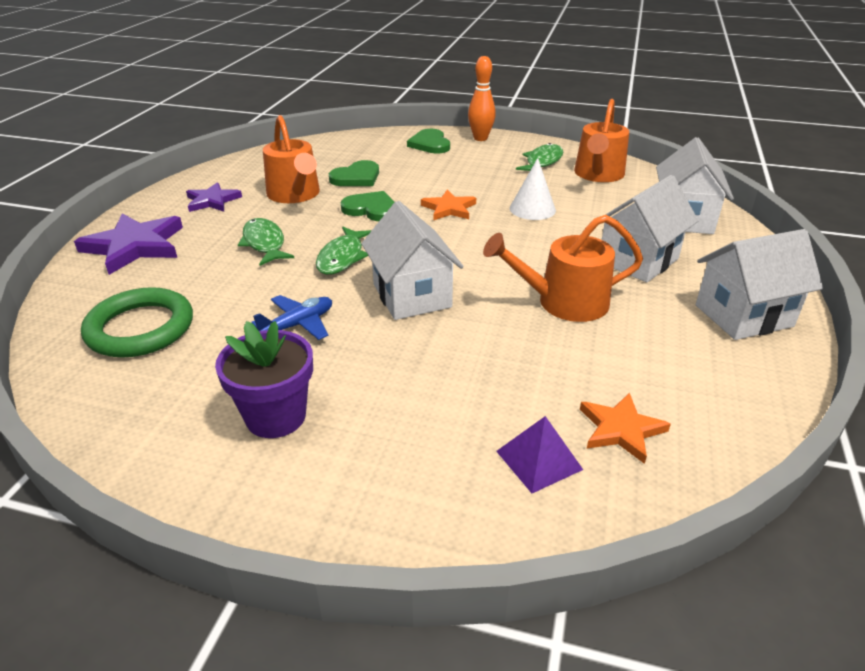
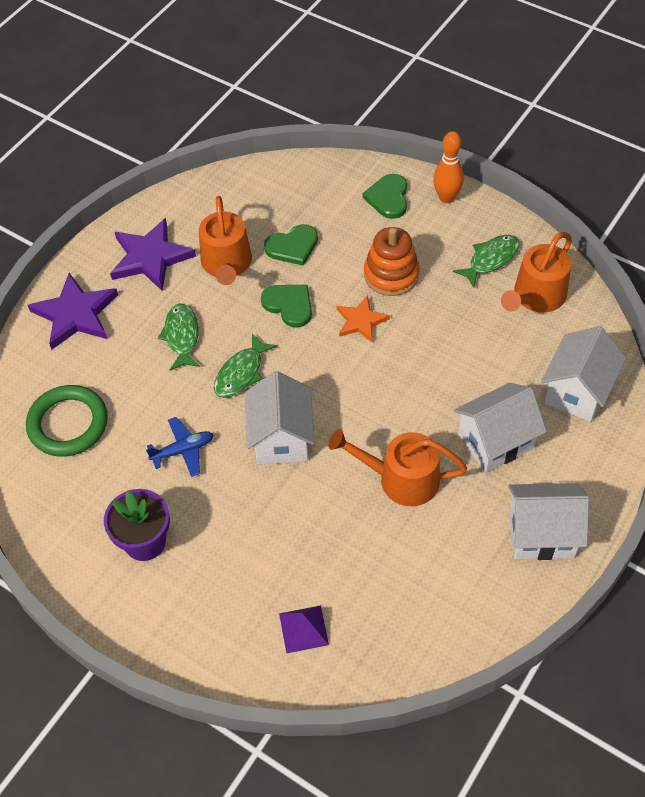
camera: 20 degrees right, 20 degrees up
purple star [186,182,242,212] -> purple star [110,218,196,291], size x1.65
white cone [510,158,556,220] -> none
orange star [580,393,671,464] -> none
none -> orange stacking toy [364,227,420,296]

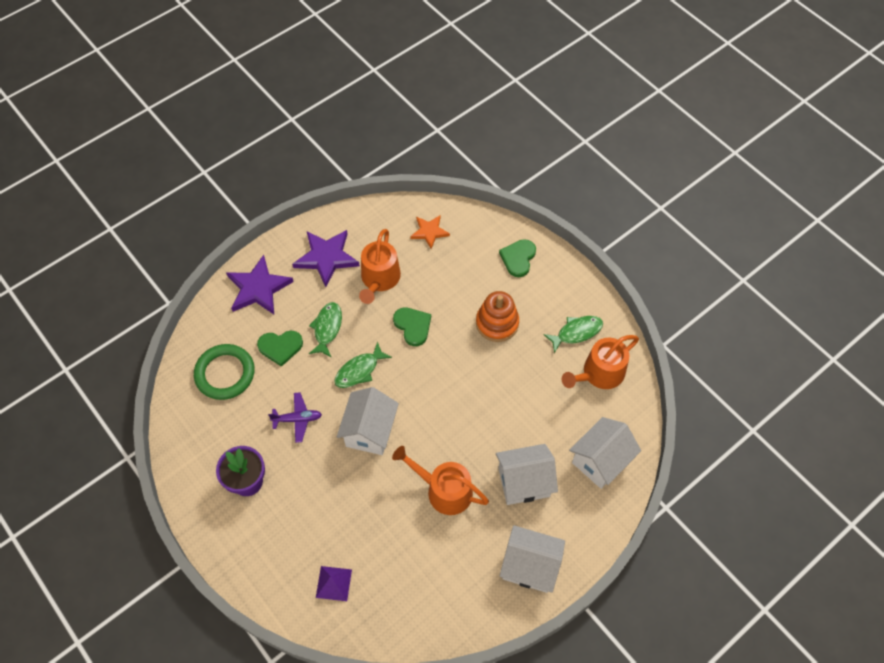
camera: 15 degrees right, 5 degrees up
blue plane [146,417,214,477] -> purple plane [268,392,322,443]
green heart [264,224,318,266] -> green heart moved to [257,330,303,367]
orange star [337,295,390,343] -> orange star moved to [410,216,450,249]
orange bowling pin [433,131,464,203] -> none

